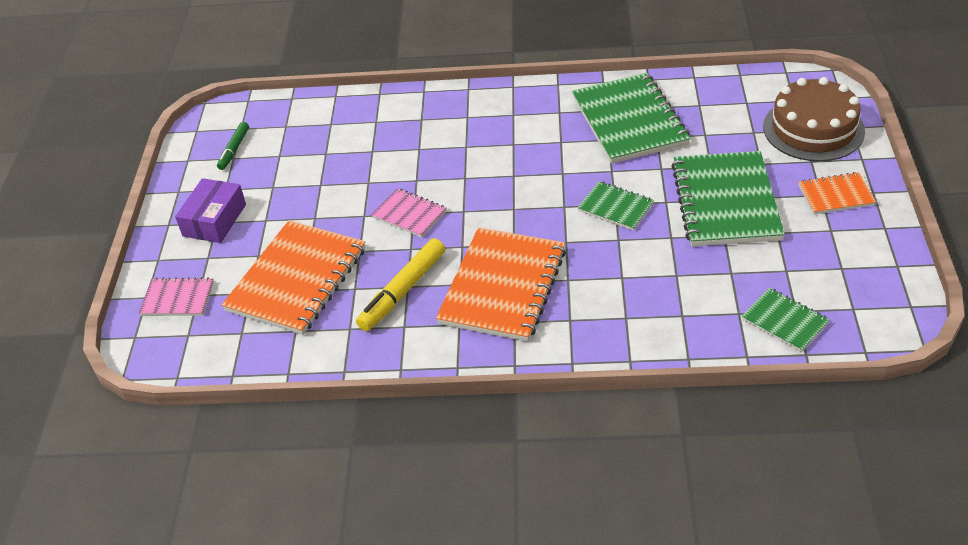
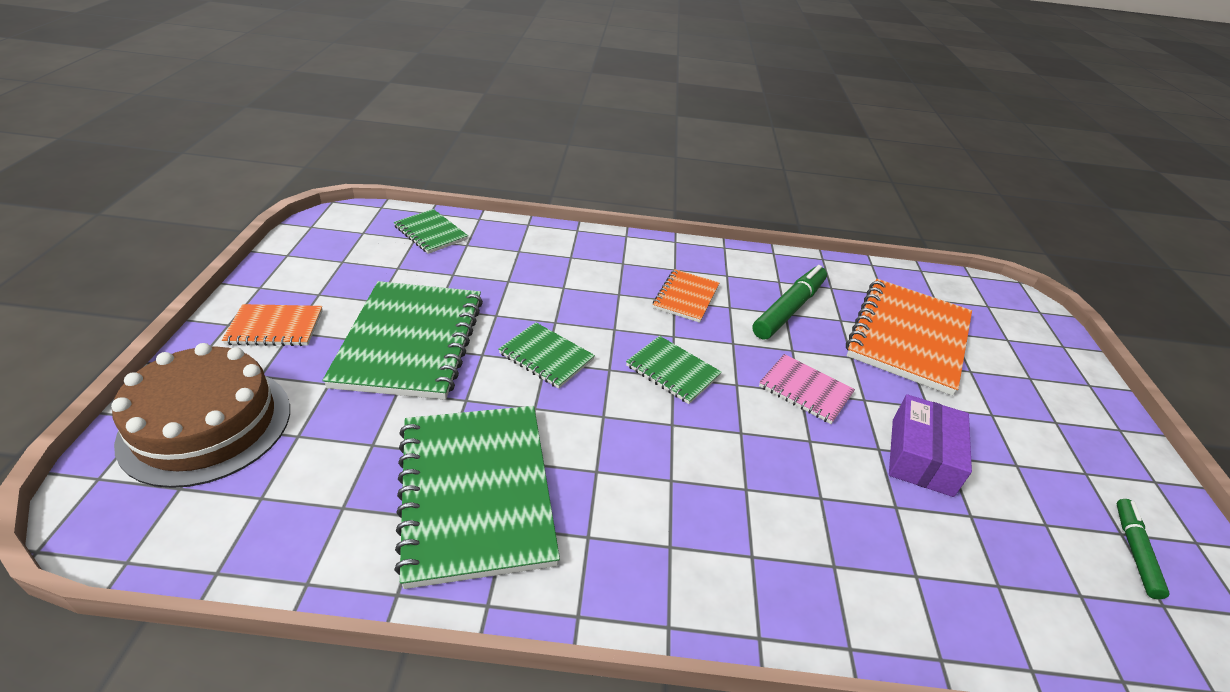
camera: 175 degrees right, 5 degrees down
pink notebook [139,277,214,316] -> none
purple box [175,178,246,243] -> purple box moved to [889,394,972,497]
yellow marker [356,238,445,331] -> green marker [752,265,827,339]
orange notebook [436,227,566,342] -> orange notebook [653,269,720,323], size x0.51
none -> green notebook [626,336,722,404]

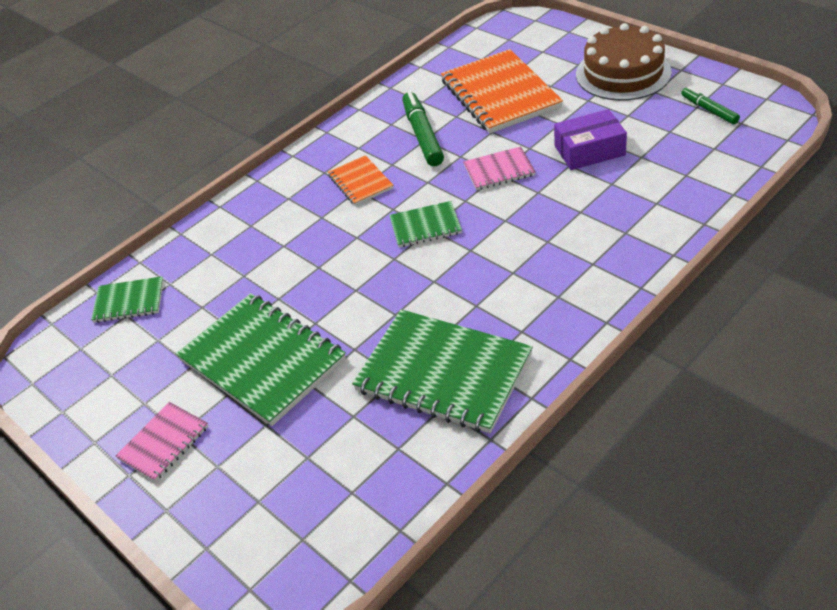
camera: 40 degrees left, 5 degrees up
brown cake [111,343,290,488] -> brown cake moved to [576,23,672,101]
orange notebook [222,304,323,346] -> pink notebook [116,402,208,482]
green notebook [498,322,595,389] -> none
purple box [889,394,972,497] -> purple box turned 75 degrees counterclockwise [554,109,627,170]

